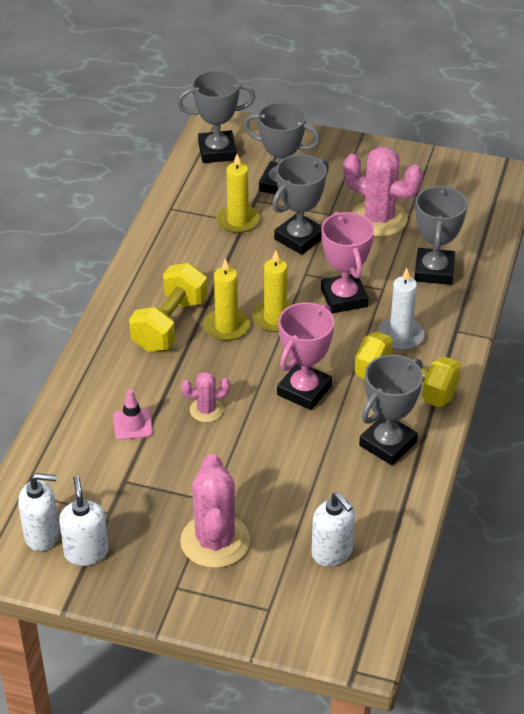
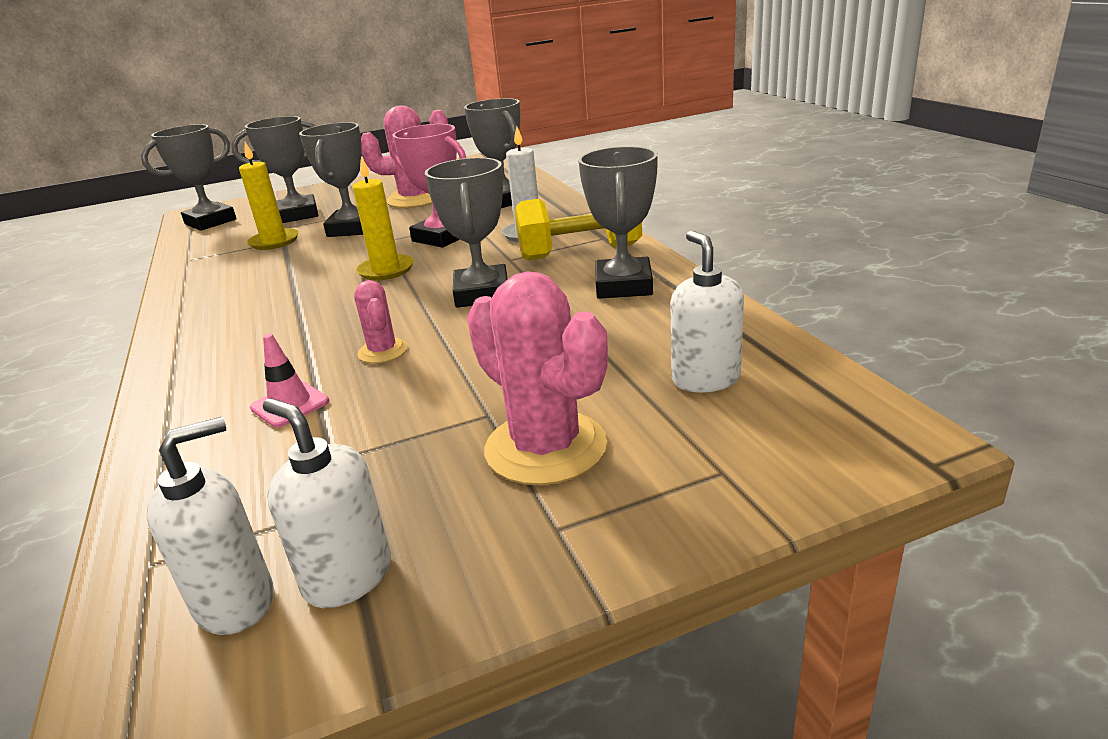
camera: 35 degrees left, 15 degrees down
yellow dumbbell [129,263,207,352] -> none
pink cactus [181,372,230,422] -> pink cactus turned 60 degrees counterclockwise [354,280,408,363]
yellow candle [204,259,250,341] -> none
pink trophy [277,302,334,410] -> grey trophy [425,157,508,308]
white soap dispenser [312,492,355,566] -> white soap dispenser turned 120 degrees counterclockwise [671,231,744,393]

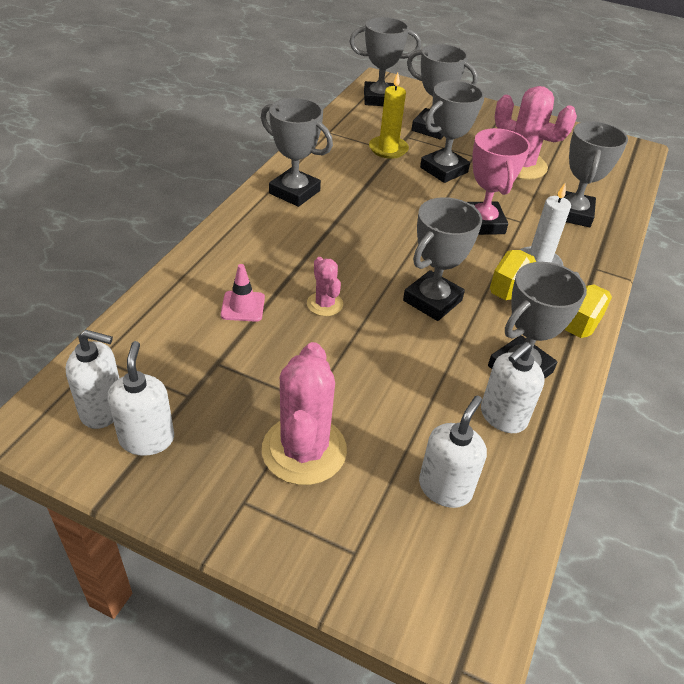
camera: 40 degrees right, 15 degrees up
yellow candle [353,156,414,280] -> none
pink cactus [354,280,408,363] -> pink cactus turned 45 degrees counterclockwise [307,257,343,316]
none -> grey trophy [261,98,333,207]
none -> white soap dispenser [481,342,545,433]

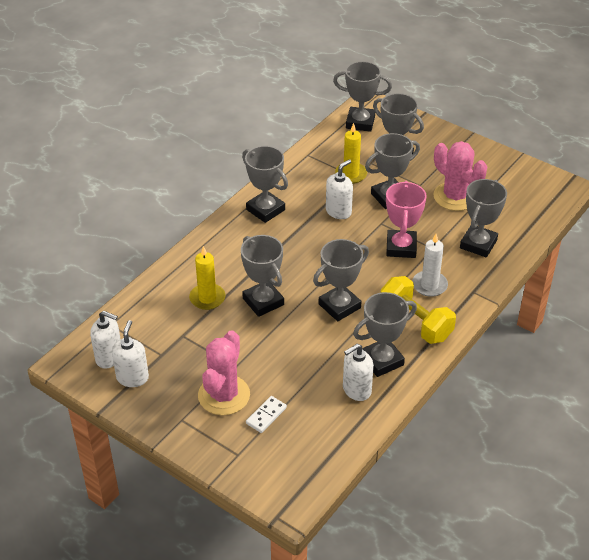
camera: 15 degrees right, 0 degrees up
pink traffic cone [221,264,265,322] -> yellow candle [189,246,225,310]
pink cactus [307,257,343,316] -> grey trophy [241,235,284,317]
white soap dispenser [419,396,487,508] -> white soap dispenser moved to [326,159,353,219]
none -> white domino [246,396,287,433]

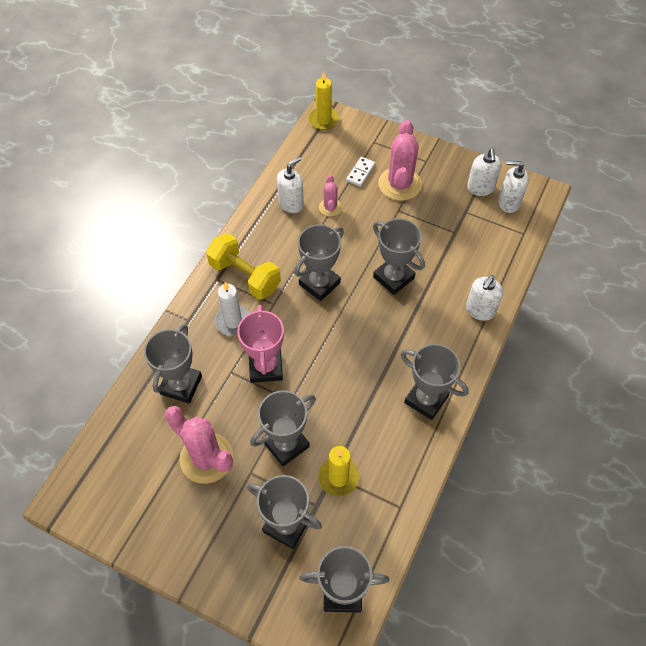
camera: 170 degrees right, 15 degrees up
yellow candle [189,246,225,310] -> yellow candle moved to [308,72,339,130]
white soap dispenser [326,159,353,219] -> white soap dispenser moved to [466,275,503,321]
grey trophy [353,292,417,377] -> none
none -> pink cactus [319,175,342,217]

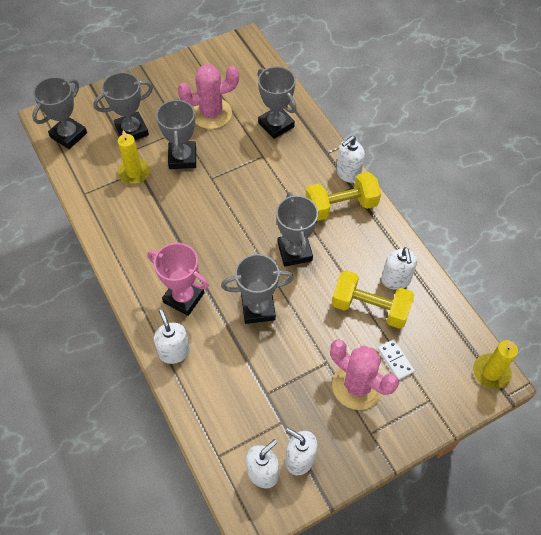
camera: 125 degrees right, 0 degrees up
white candle [215,282,250,336] -> none
pink trophy [237,305,284,383] -> pink trophy moved to [148,243,209,316]
pink cactus [319,175,342,217] -> yellow dumbbell [332,270,414,329]
grey trophy [401,344,468,420] -> none
none -> white soap dispenser [336,136,365,183]

